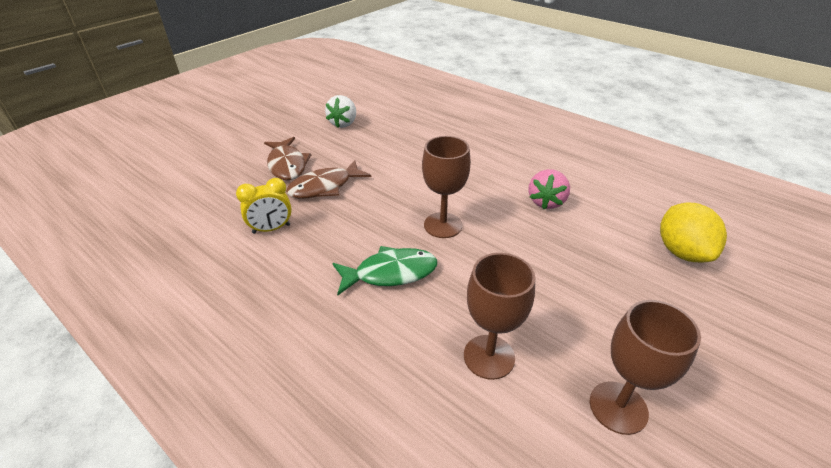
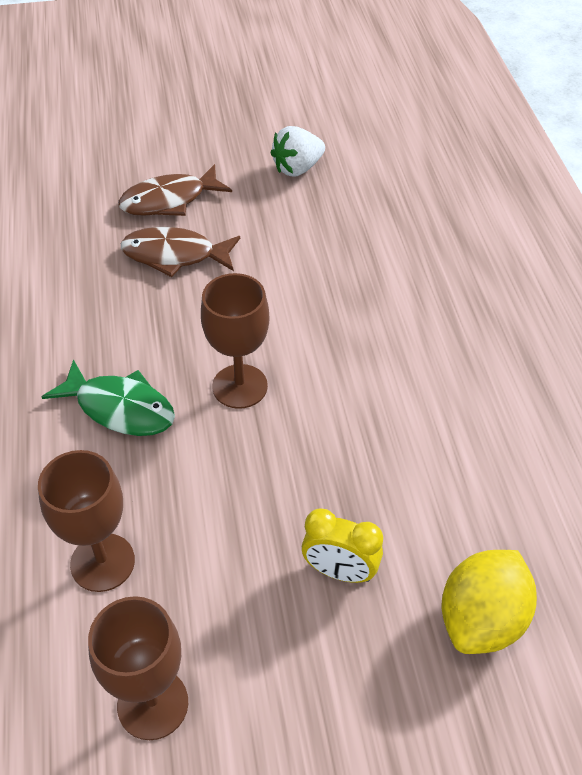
camera: 40 degrees right, 10 degrees up
yellow clock [236,178,292,234] -> yellow clock moved to [302,508,383,583]
brown fish [264,137,311,180] -> brown fish turned 45 degrees clockwise [118,164,232,216]
pink strawberry [528,169,570,209] -> none

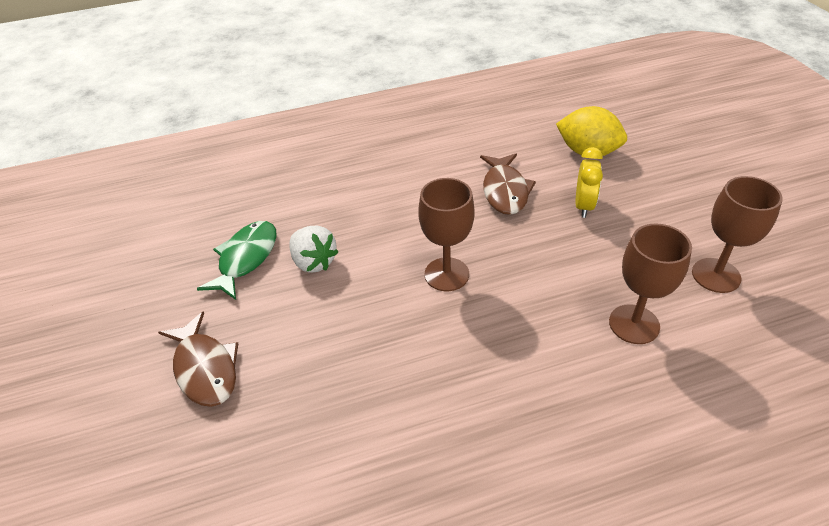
camera: 95 degrees left, 5 degrees down
green fish [42,359,175,436] -> green fish moved to [197,221,277,300]
brown fish [121,227,240,277] -> brown fish moved to [480,154,536,215]
white strawberry [271,126,325,177] -> white strawberry moved to [289,226,338,273]

